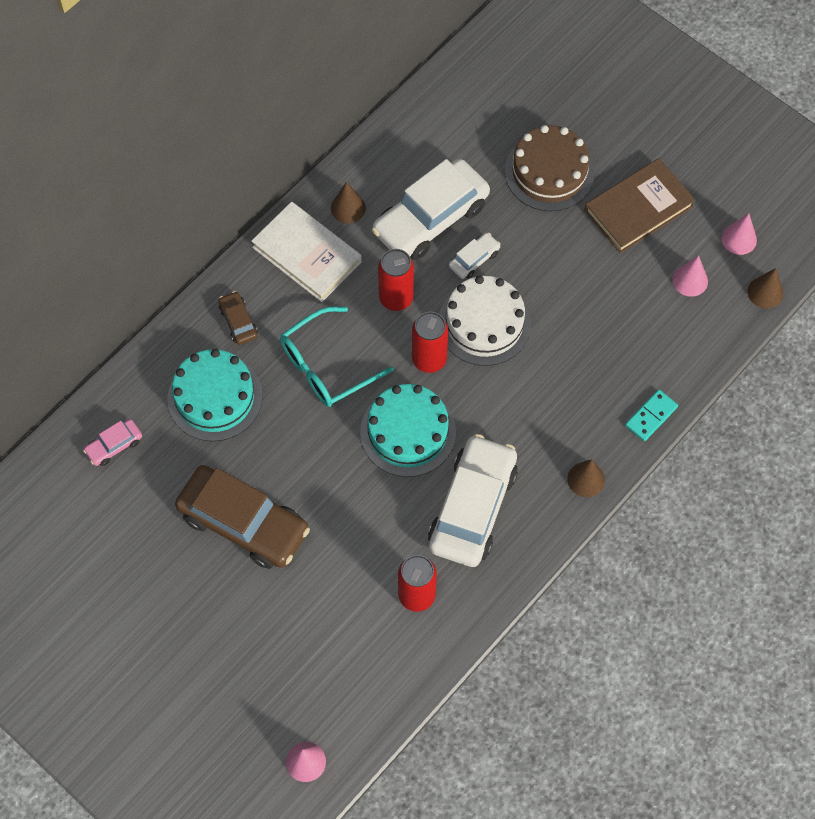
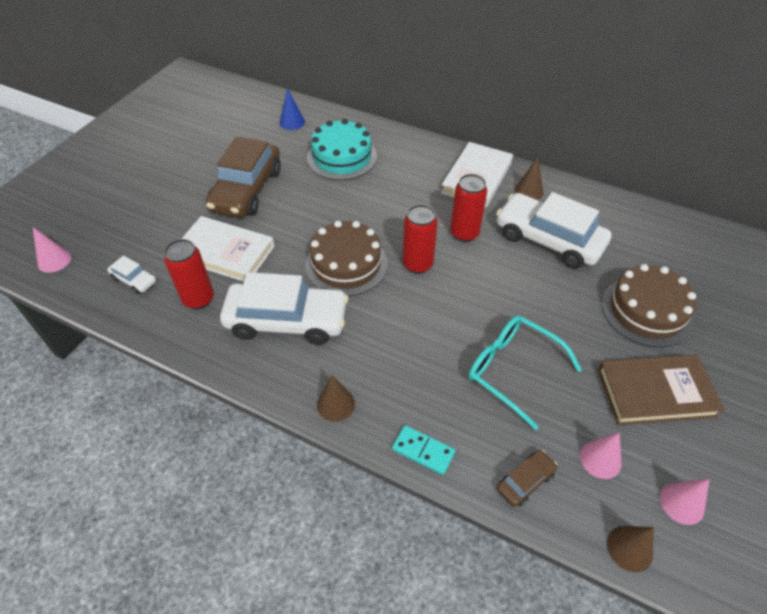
camera: 75 degrees right, 15 degrees down
pink car [83,419,142,466] -> blue cone [279,89,305,130]
brown car [218,291,258,345] -> brown car moved to [497,450,558,507]
turquoise glasses [280,307,394,407] -> turquoise glasses moved to [468,315,582,430]
turquoise cake [360,384,456,477] -> brown cake [305,221,388,296]
white cake [439,276,531,366] -> none
white car [449,233,501,279] -> white car moved to [107,255,156,294]
brown book [584,158,696,253] -> brown book turned 45 degrees counterclockwise [597,354,725,425]
none -> white book [182,216,274,282]

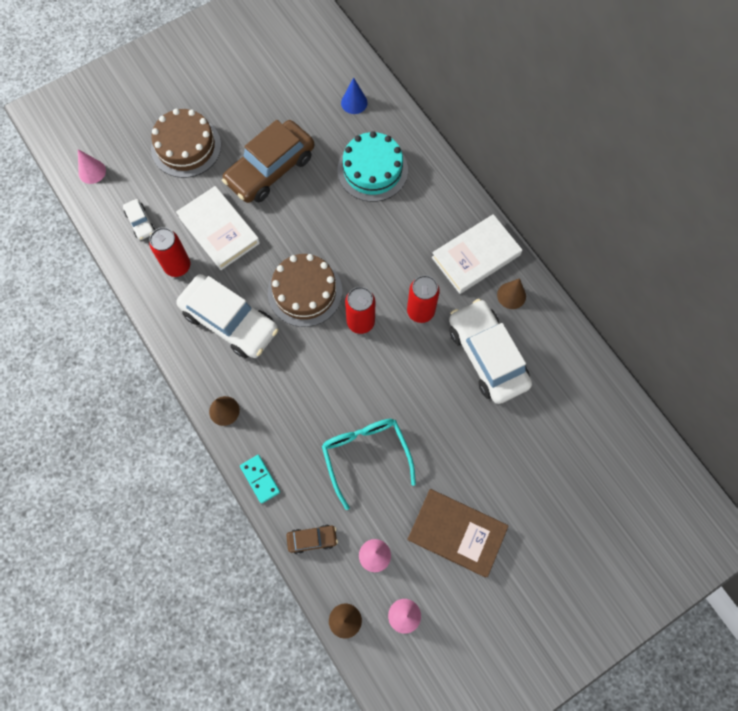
camera: 30 degrees right, 20 degrees up
brown cake [602,264,696,347] -> brown cake moved to [151,109,221,178]

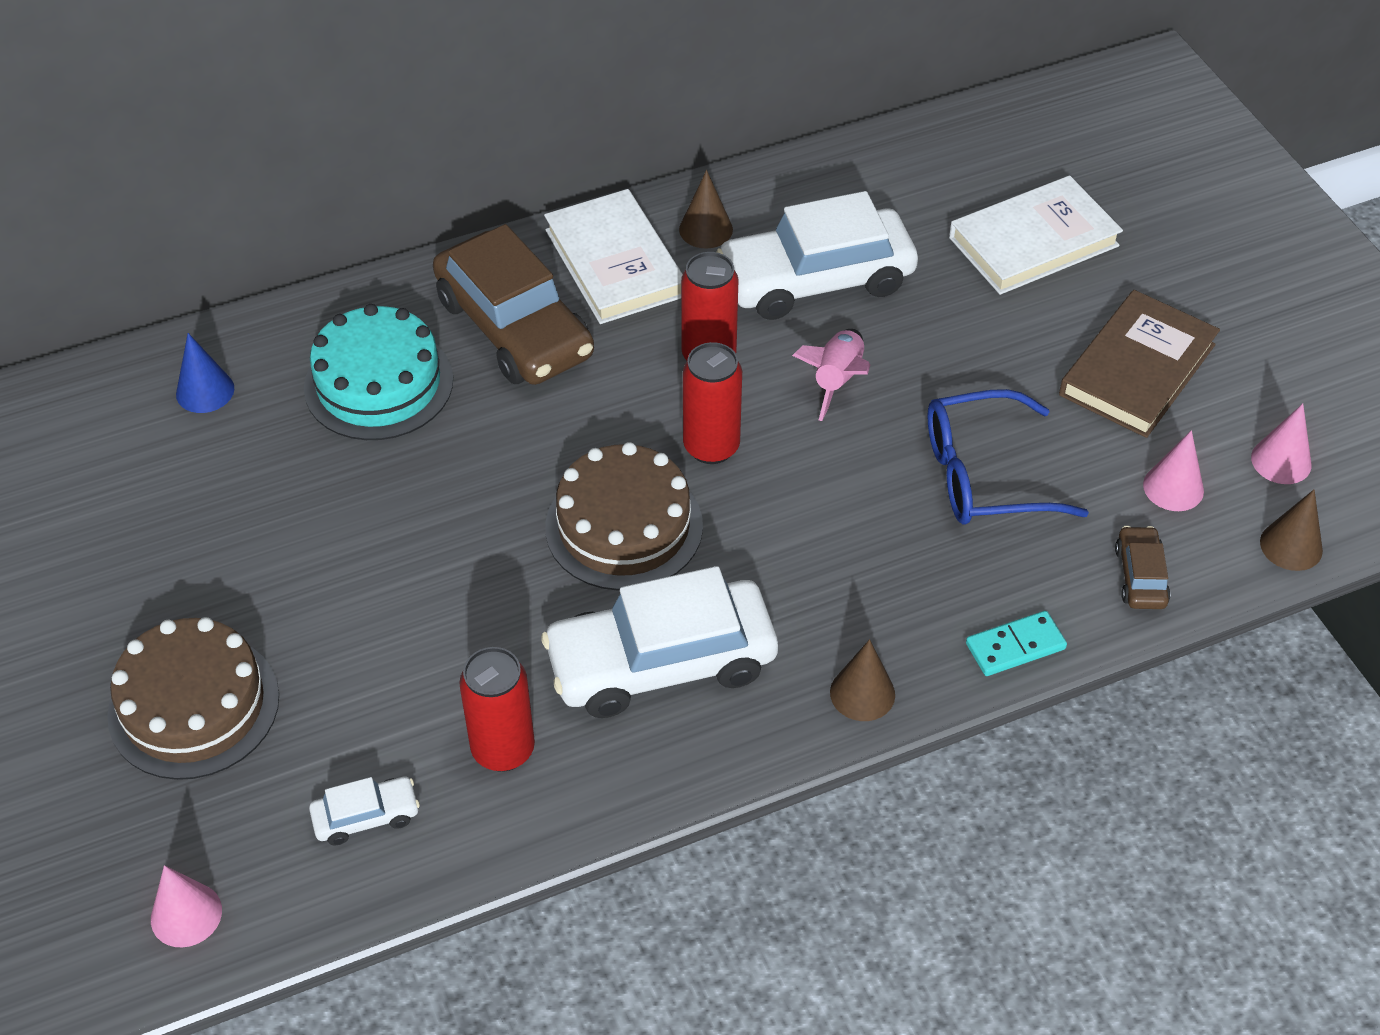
camera: 80 degrees left, 20 degrees down
white book [176,186,260,270] -> white book moved to [949,175,1123,295]
white car [176,274,279,358] -> white car turned 150 degrees counterclockwise [541,566,778,718]
brown car [222,120,314,203] -> brown car moved to [433,224,594,385]
turquoise glasses [322,419,416,510] -> blue glasses [927,389,1089,525]
none -> pink rocket [792,329,870,421]

